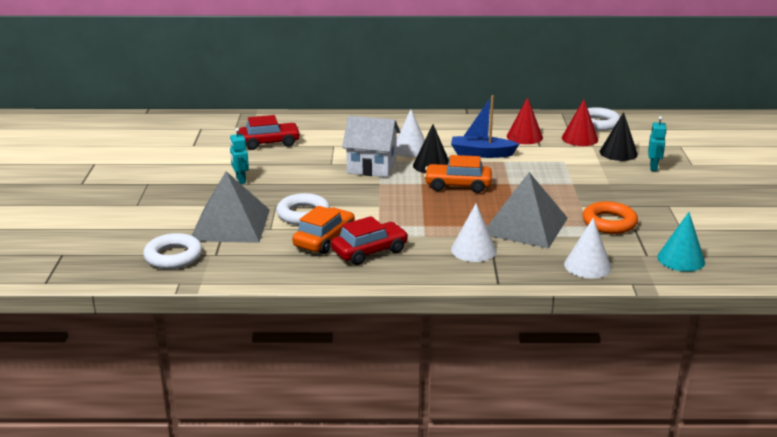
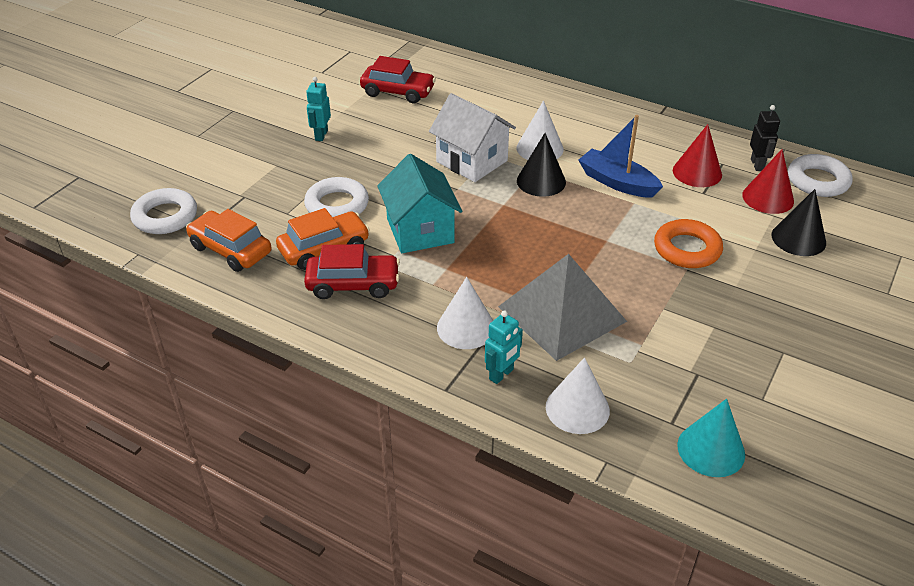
camera: 30 degrees right, 15 degrees up
grey pyramid [192,171,270,243] -> none
orange car [424,155,492,193] -> orange car moved to [186,209,272,272]
orange ring [583,201,638,234] -> orange ring moved to [654,219,723,268]
turquoise robot [648,116,667,171] -> turquoise robot moved to [485,310,523,384]
none -> turquoise house [377,154,462,253]
none -> black robot [750,105,780,171]

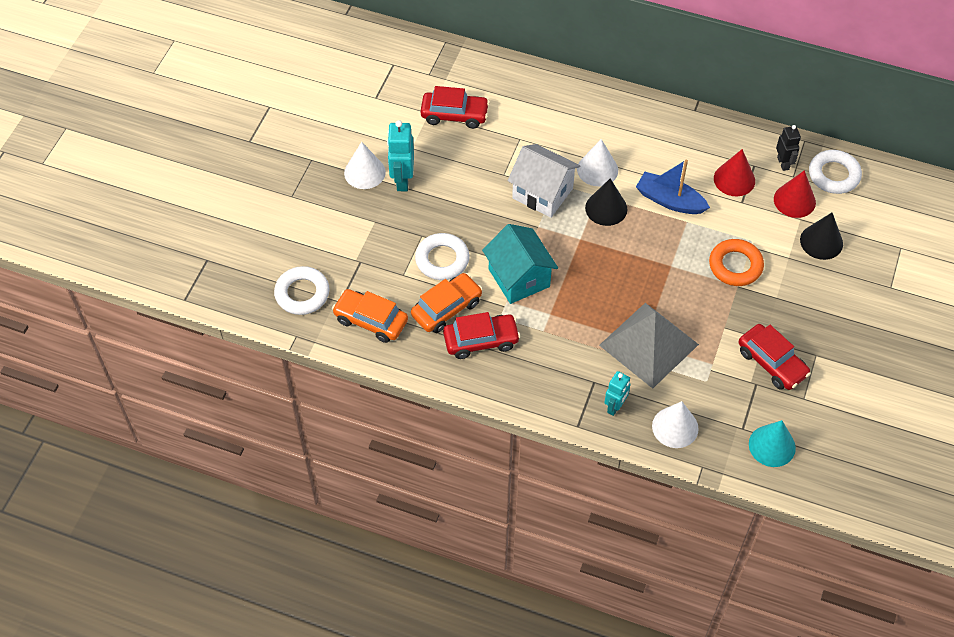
camera: 10 degrees left, 15 degrees up
turquoise robot [306,77,331,141] -> turquoise robot [387,120,414,191], size x1.54
white cone [437,277,493,349] -> white cone moved to [344,142,386,189]
none -> red car [739,324,811,390]

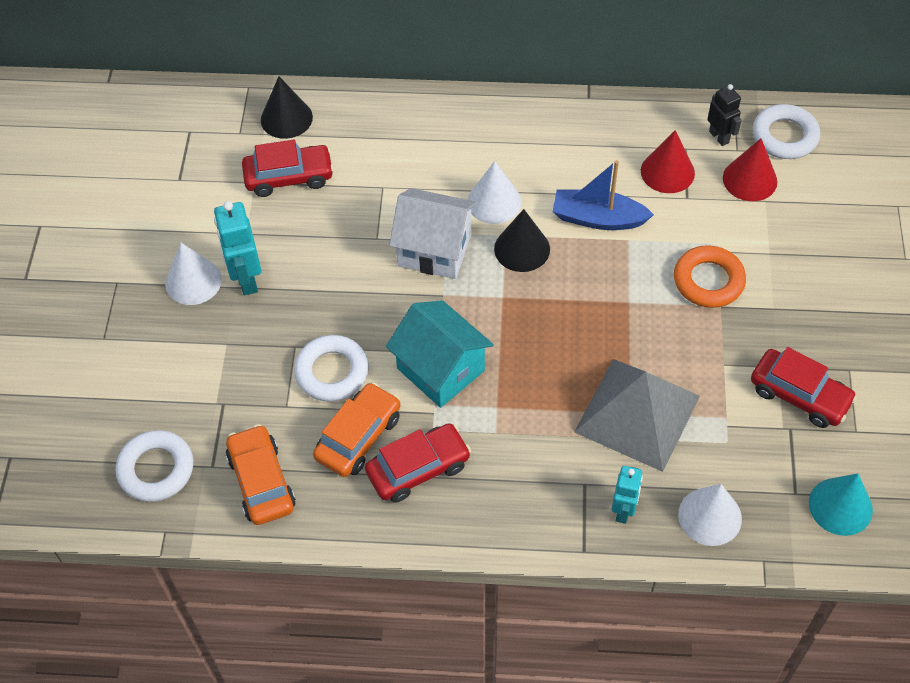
camera: 15 degrees left, 0 degrees up
orange car [332,289,408,343] -> orange car turned 60 degrees clockwise [226,424,296,525]
black cone [800,213,843,260] -> black cone moved to [261,76,313,139]

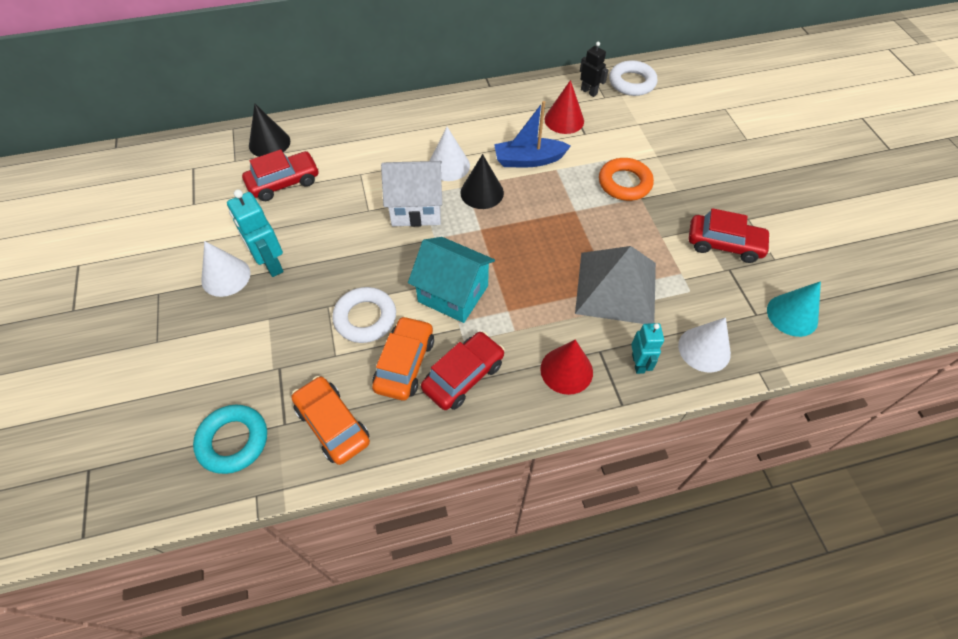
camera: 20 degrees left, 0 degrees up
white ring [116,430,194,502] -> turquoise ring [193,405,267,474]
red cone [723,138,777,201] -> red cone moved to [540,340,593,395]

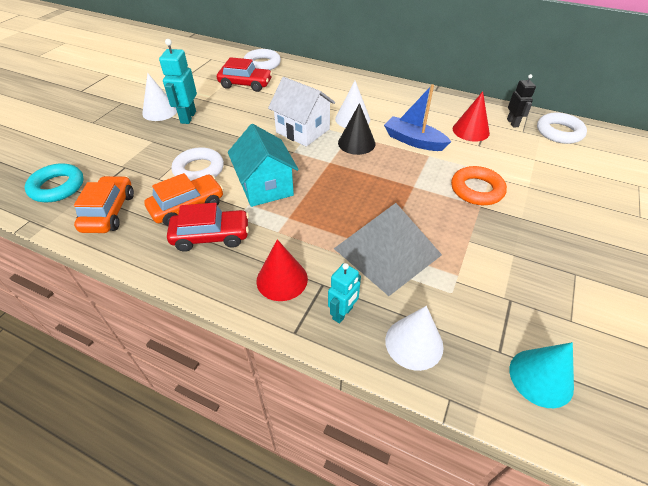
camera: 40 degrees right, 10 degrees down
black cone [249,104,290,157] -> white ring [243,49,281,70]
red car [689,208,771,263] -> none

